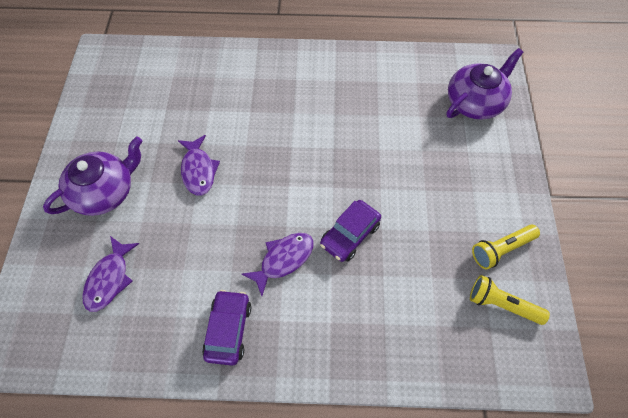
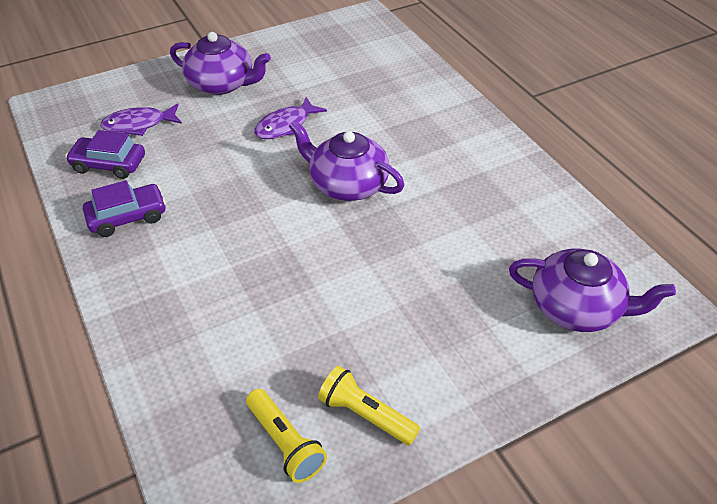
camera: 60 degrees right, 15 degrees down
purple fish [242,233,313,296] -> none
purple car [320,200,381,262] -> purple car moved to [65,130,145,179]
yellow flashlight [470,275,550,325] -> yellow flashlight turned 150 degrees clockwise [246,389,327,483]
none -> purple teapot [289,120,404,201]

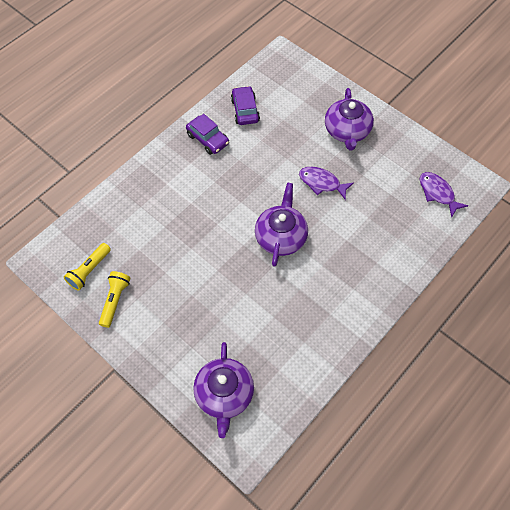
camera: 70 degrees right, 15 degrees up
purple fish [100,103,182,136] -> purple fish moved to [420,172,468,218]

